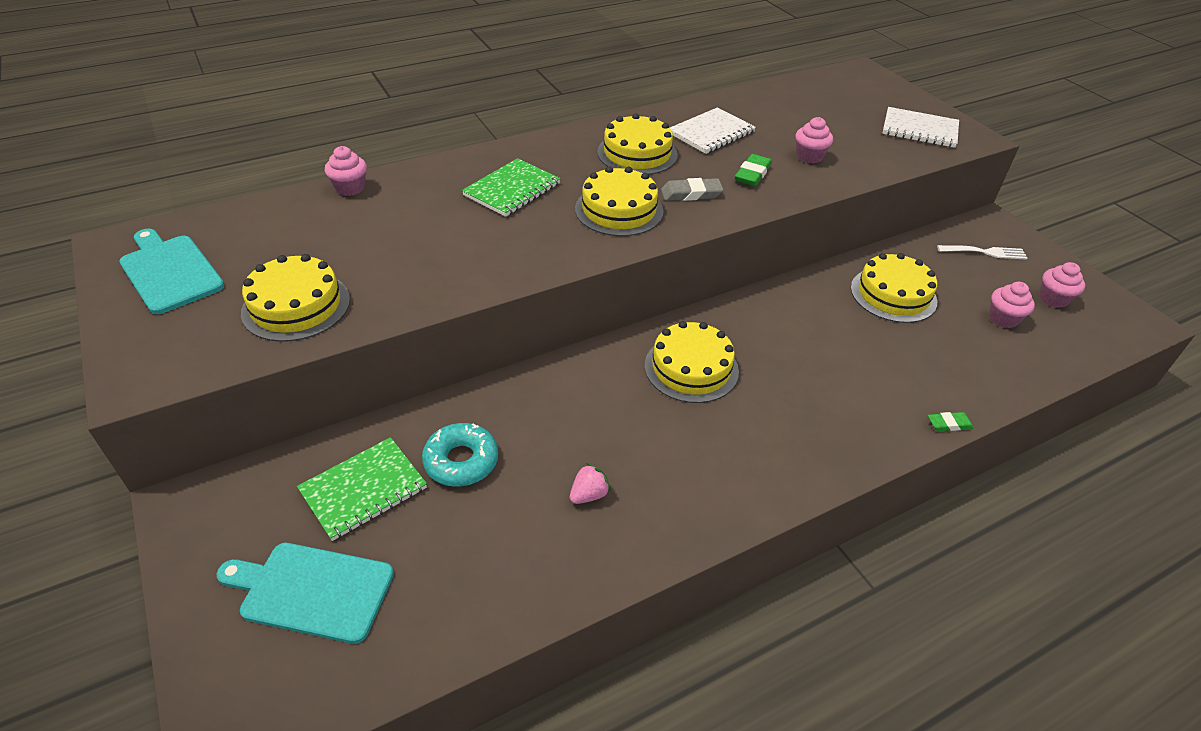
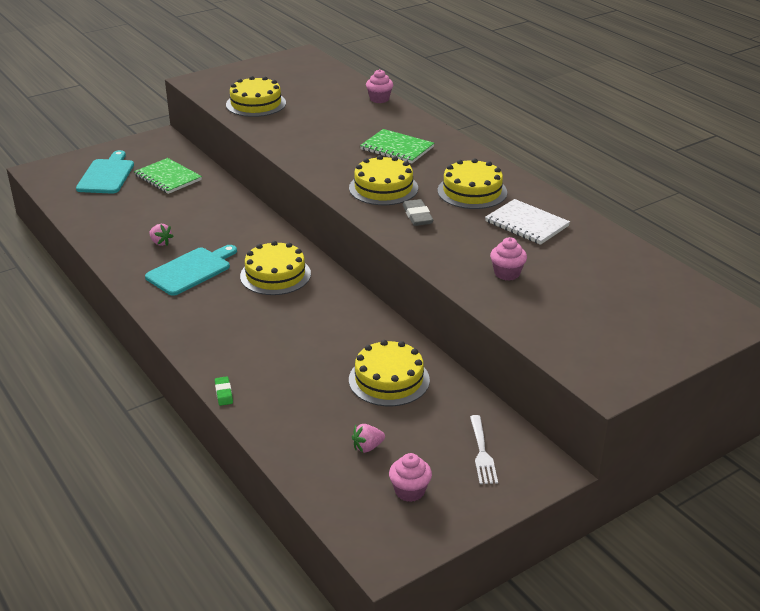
camera: 85 degrees right, 10 degrees down
turquoise cutting board [119,229,225,314] -> turquoise cutting board moved to [145,245,237,296]
turquoise donut [422,423,498,486] -> none
green eraser [735,154,772,186] -> none
white notebook [882,107,959,148] -> none
pink cupcake [989,282,1035,328] -> pink strawberry [352,424,385,453]

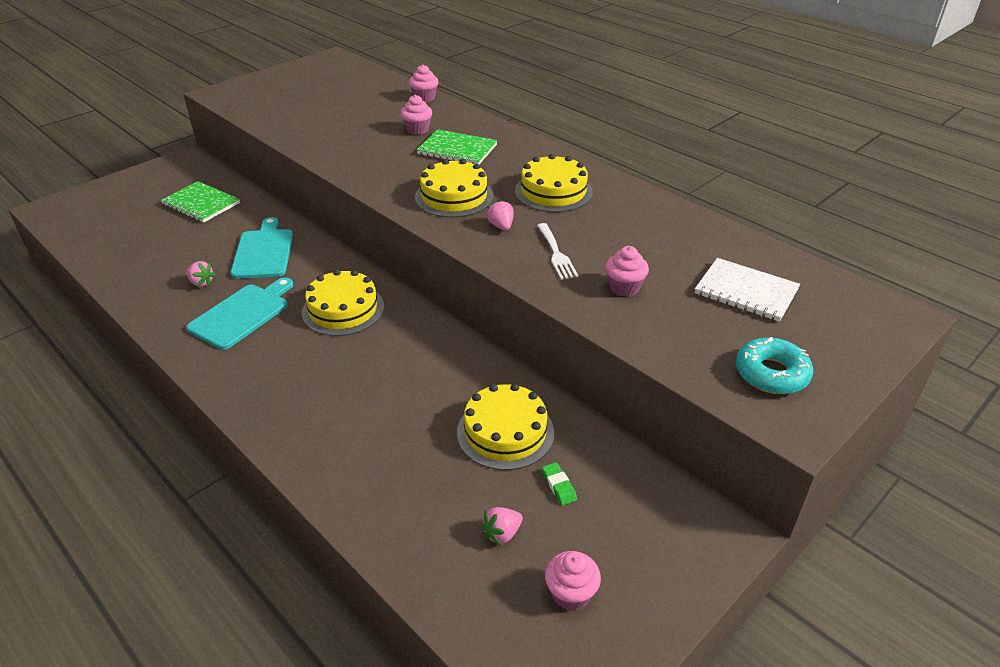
camera: 10 degrees left, 5 degrees up
turquoise cutting board [76,150,134,194] -> turquoise cutting board moved to [230,217,293,279]
green eraser [215,376,233,406] -> green eraser moved to [542,462,577,506]
yellow cake [226,76,286,117] -> none
grey eraser [403,199,433,226] -> pink strawberry [486,199,514,231]
white fork [470,415,498,484] -> white fork moved to [537,223,578,280]
white notebook [485,199,570,245] -> white notebook moved to [695,258,800,322]
none -> pink cupcake [400,95,432,135]
none -> turquoise donut [736,337,813,394]

